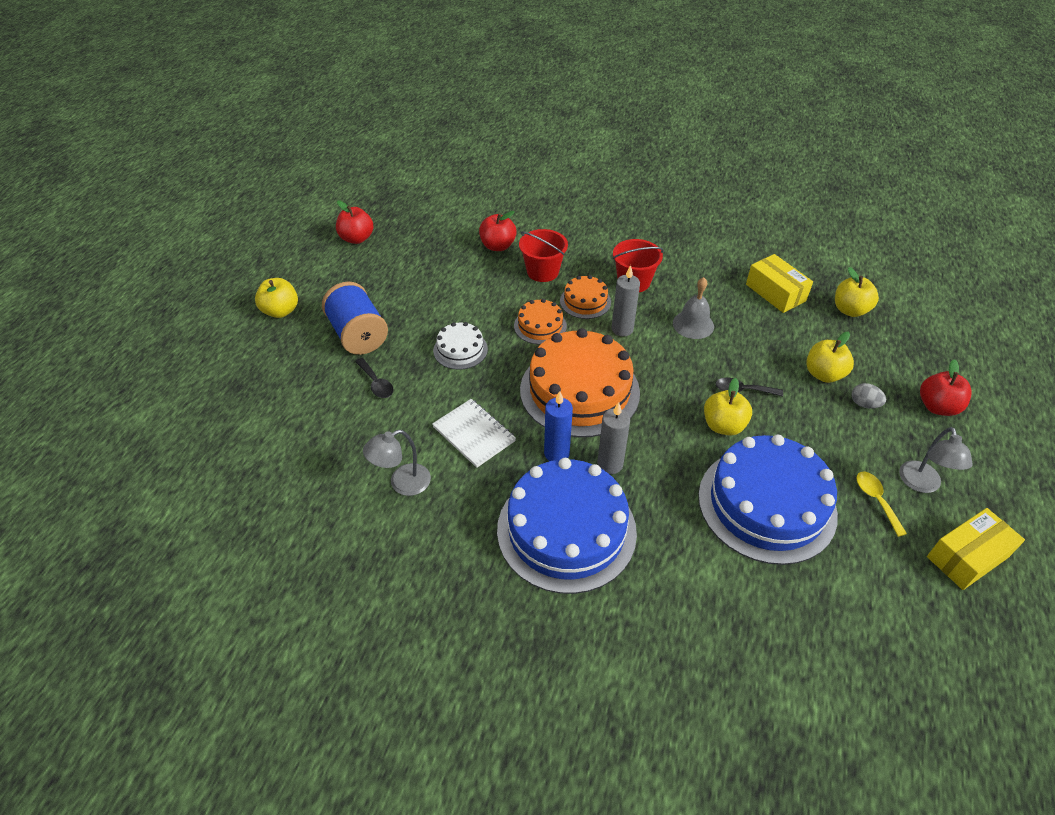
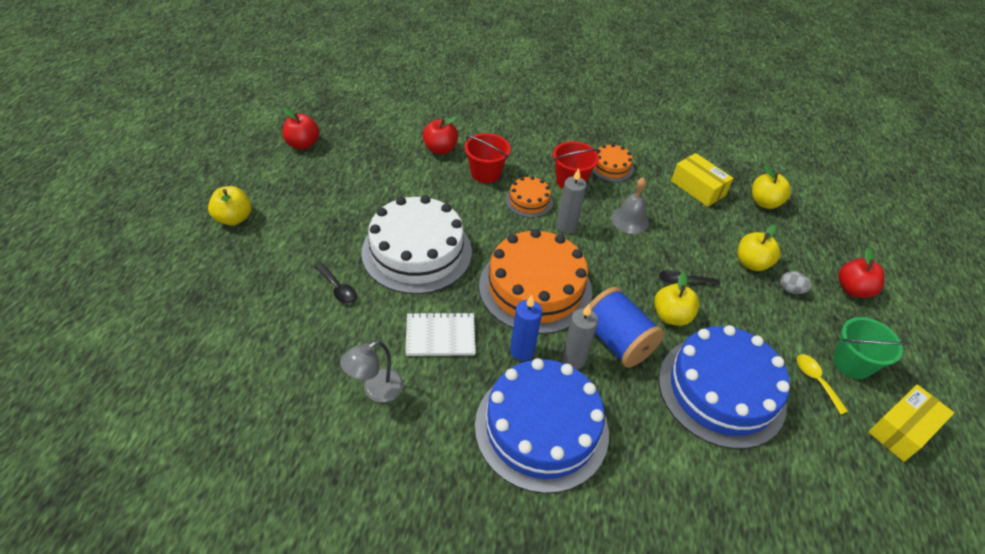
camera: 10 degrees left, 0 degrees up
blue spool [322,281,388,355] -> blue spool moved to [590,287,664,368]
white notebook [432,399,516,468] -> white notebook turned 45 degrees counterclockwise [405,312,476,356]
white cake [433,322,488,370] -> white cake [361,195,472,294], size x2.09
orange cake [514,299,567,345] -> orange cake moved to [592,144,634,182]
grey lamp [899,427,973,493] -> green bucket [833,317,908,379]

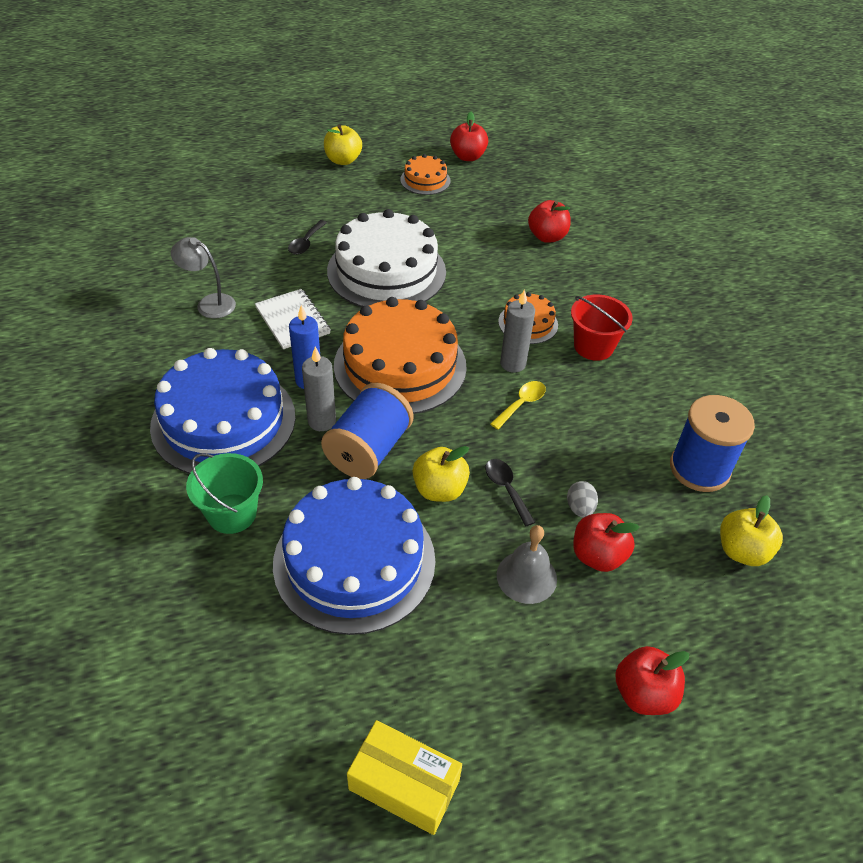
camera: 65 degrees right, 0 degrees up
red bucket [464,133,511,183] -> none
orange cake [592,144,634,182] -> orange cake moved to [400,154,451,195]
grey bell [611,178,649,234] -> grey bell moved to [497,525,557,604]
yellow box [671,153,733,207] -> blue spool [670,395,755,492]
yellow apple [738,225,780,271] -> red apple [573,513,640,572]
grey egg [780,271,812,294] -> grey egg moved to [567,481,598,518]
yellow spoon [797,354,848,414] -> yellow spoon moved to [490,381,546,429]
green bucket [833,317,908,379] -> green bucket moved to [186,453,263,534]

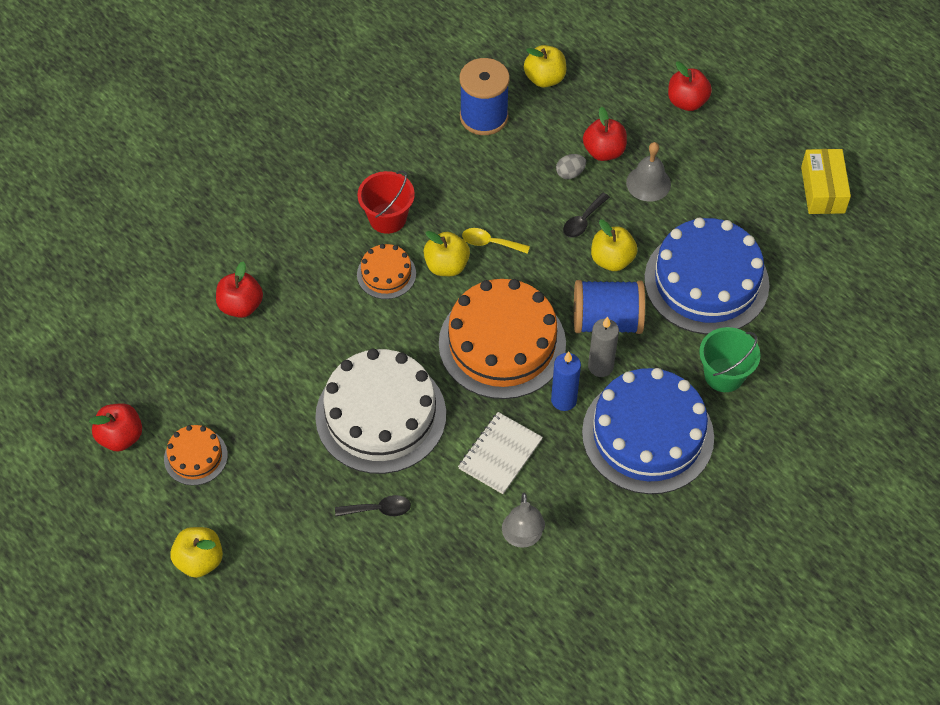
camera: 115 degrees left, 10 degrees up
grey candle [500,289,535,373] -> yellow apple [424,231,470,276]

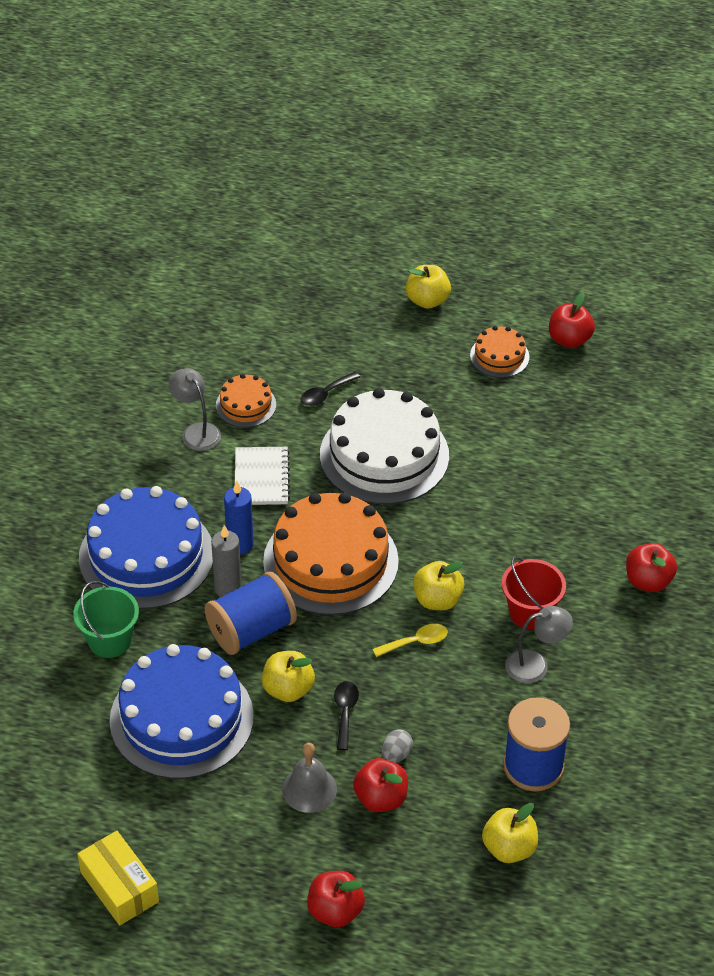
camera: 145 degrees right, 10 degrees down
red apple [216,262,263,318] -> red apple moved to [626,543,677,592]
orange cake [357,244,416,299] -> orange cake moved to [216,374,276,428]
none -> grey lamp [505,606,573,684]

